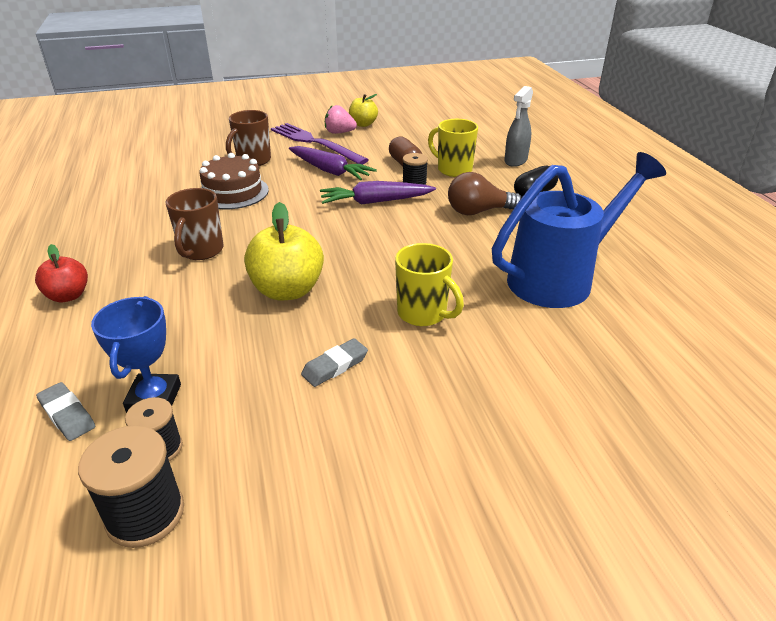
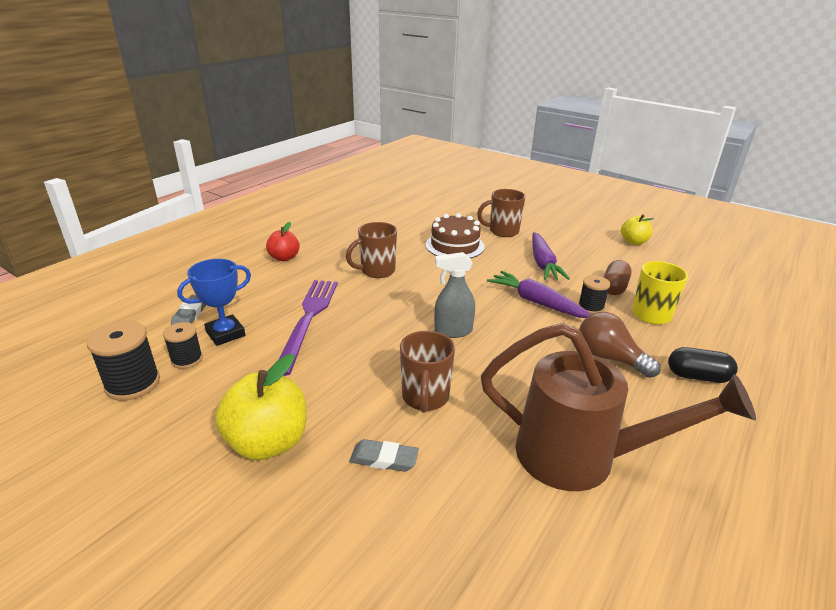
camera: 50 degrees right, 5 degrees down
yellow apple [244,202,324,300] -> yellow apple moved to [215,354,307,460]
purple fork [271,123,369,165] -> purple fork moved to [278,280,338,376]
grey eraser [301,338,368,387] -> grey eraser moved to [349,439,419,472]
pink strawberry [325,105,357,134] -> none
yellow mug [395,243,464,326] -> brown mug [400,331,455,413]
blue watering can [492,152,666,308] -> brown watering can [481,323,756,491]
grey spray bottle [504,86,533,167] -> grey spray bottle moved to [434,252,475,338]

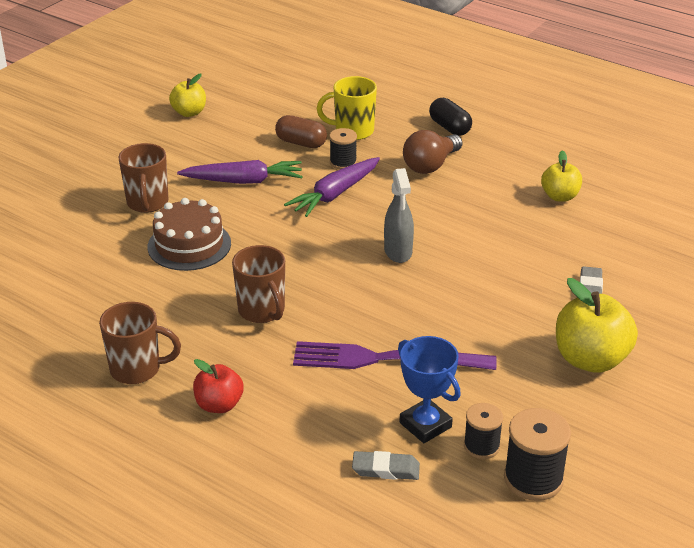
camera: 90 degrees left, 5 degrees up
brown mug [400,331,455,413] -> brown mug moved to [99,302,181,384]
brown watering can [481,323,756,491] -> yellow apple [541,150,582,202]
black capsule [668,347,738,383] -> black capsule turned 45 degrees counterclockwise [429,98,472,136]

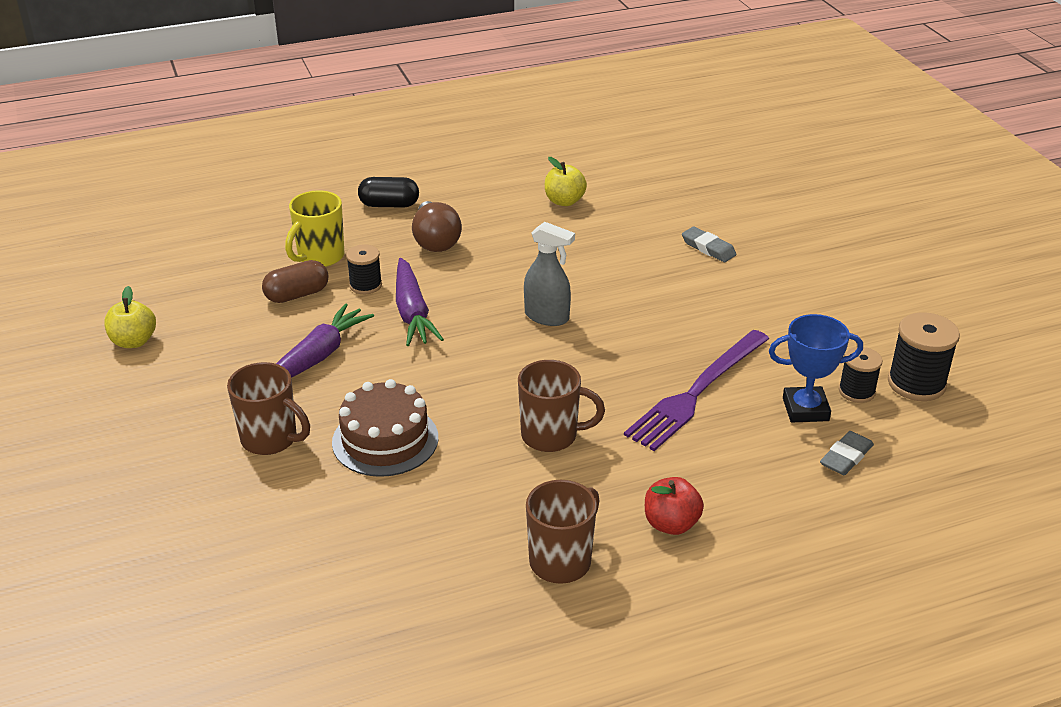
camera: 55 degrees left, 0 degrees up
yellow apple [556,278,638,373] -> none

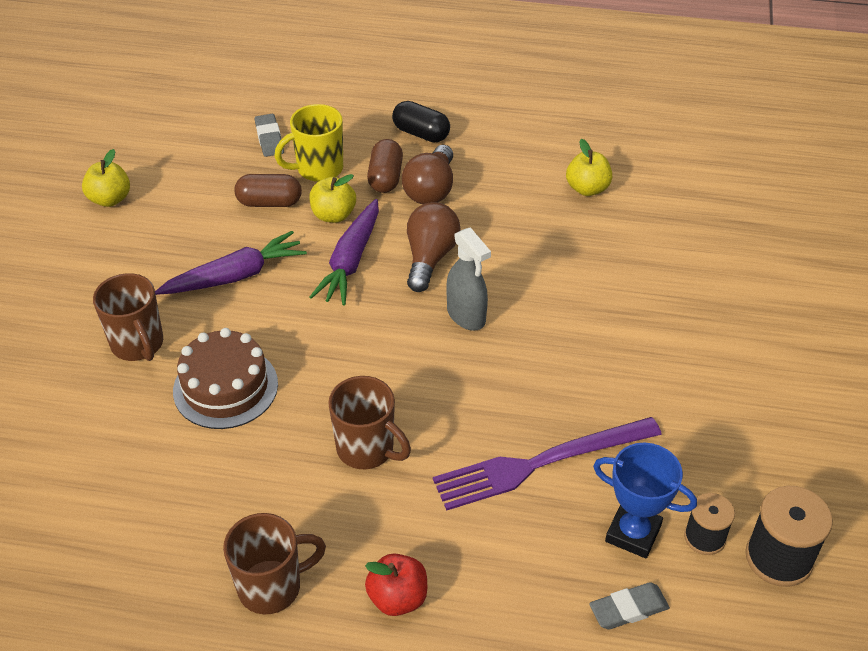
camera: 30 degrees right, 10 degrees up
black spool [346,244,382,294] -> yellow apple [309,174,356,223]
grey eraser [682,226,737,262] -> grey eraser moved to [255,114,284,157]
none -> brown capsule [367,139,403,193]
none -> brown light bulb [407,202,461,292]

